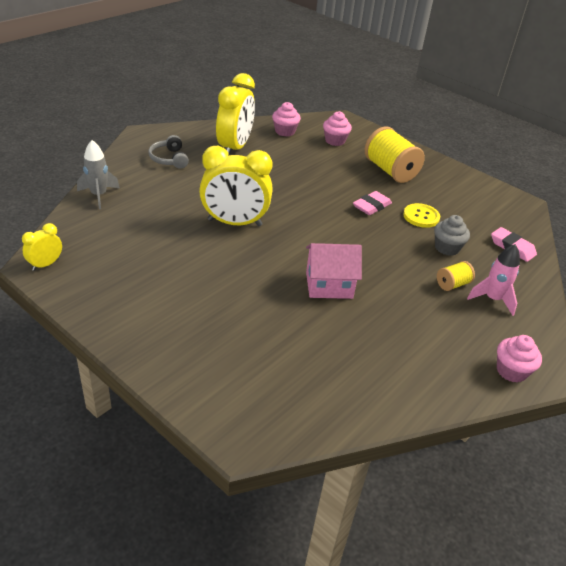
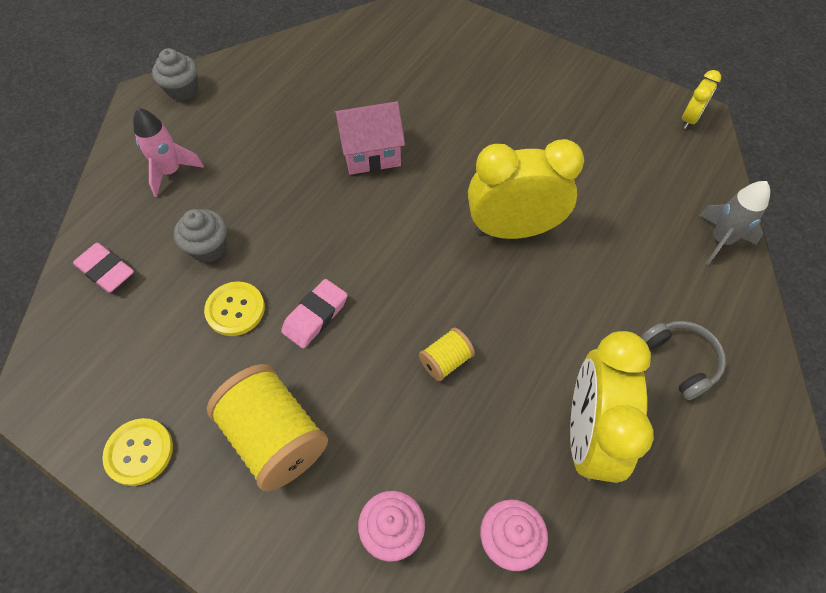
camera: 175 degrees right, 20 degrees up
yellow spool [437,261,475,291] -> yellow spool moved to [419,328,475,381]
pink cupcake [497,335,542,383] -> grey cupcake [152,48,198,101]
none -> yellow button [102,418,173,486]

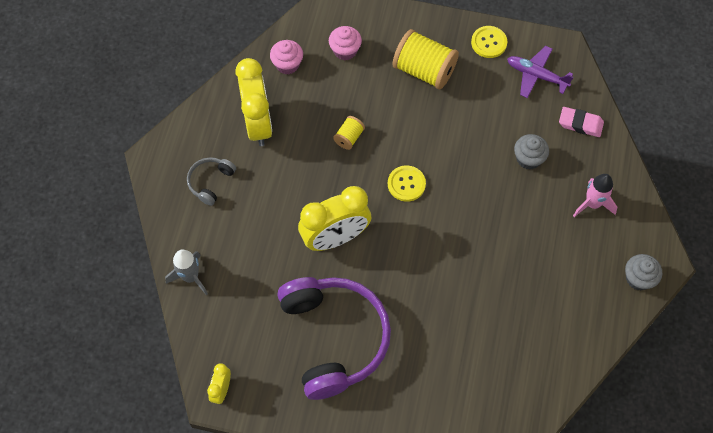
camera: 160 degrees right, 5 degrees up
yellow button [204,281,265,336] -> yellow button moved to [388,165,426,202]
pink eraser [281,279,348,348] -> none
pink house [334,101,405,175] -> none
grey headphones [641,321,726,400] -> grey headphones turned 75 degrees clockwise [187,157,236,206]
none -> purple headphones [277,277,391,400]
none -> purple plane [507,46,573,98]

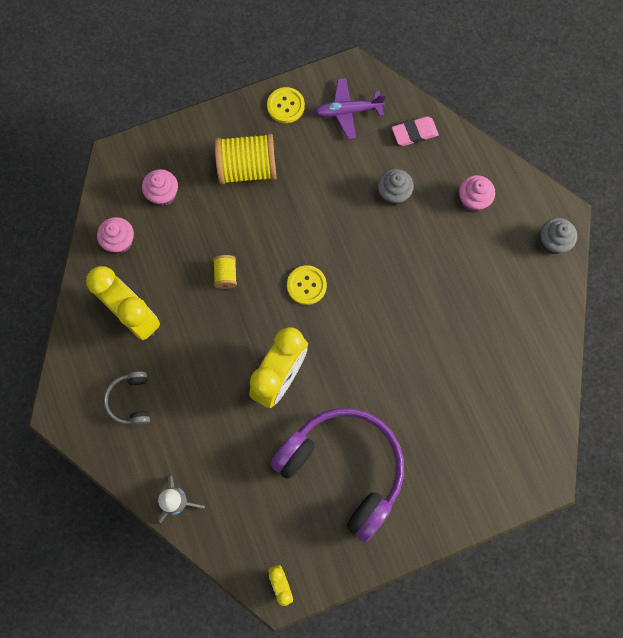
camera: 35 degrees left, 10 degrees up
pink rocket [573,174,618,217] -> pink cupcake [459,175,495,212]

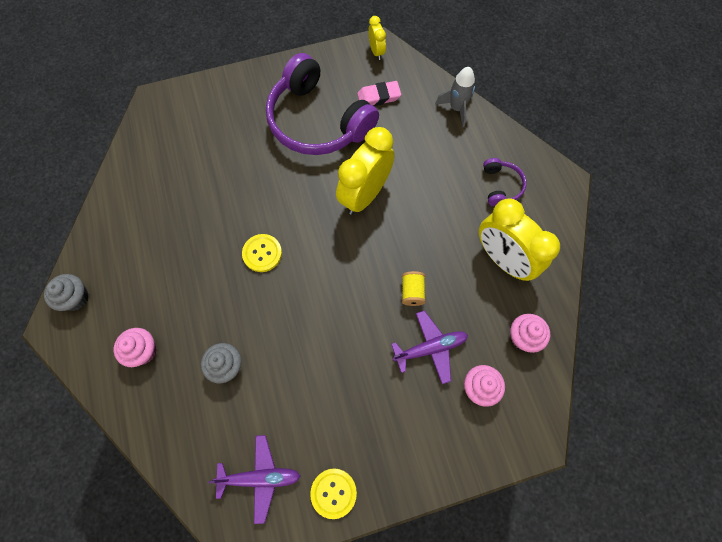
camera: 175 degrees left, 5 degrees down
grey headphones [104,371,150,425] -> purple headphones [483,158,527,206]
yellow spool [215,134,276,184] -> none
yellow button [287,265,327,305] -> yellow button moved to [242,234,282,272]
pink eraser [392,116,439,146] -> pink eraser moved to [357,81,401,106]
none -> purple plane [391,311,468,384]

